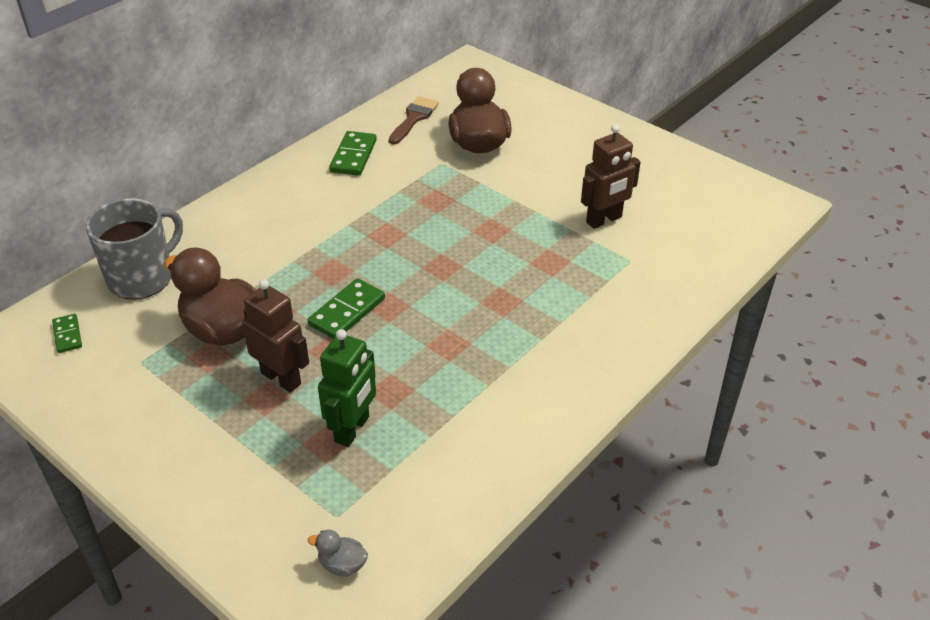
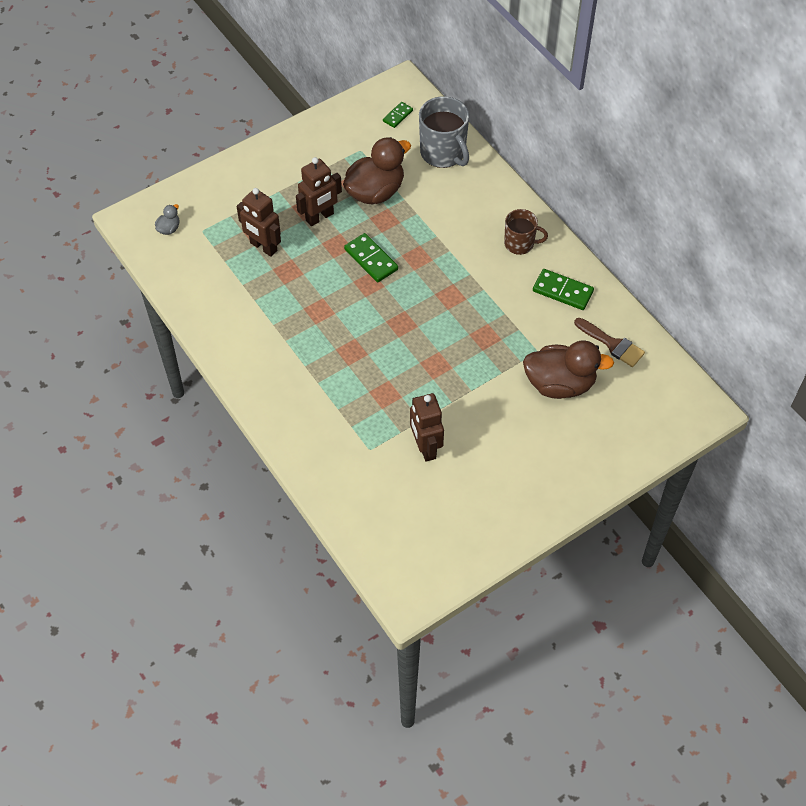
camera: 105 degrees right, 15 degrees up
green domino [52,314,82,353] -> green domino turned 45 degrees counterclockwise [383,102,413,128]
green robot [318,329,376,447] -> brown robot [237,188,281,257]
none -> brown mug [504,209,548,255]

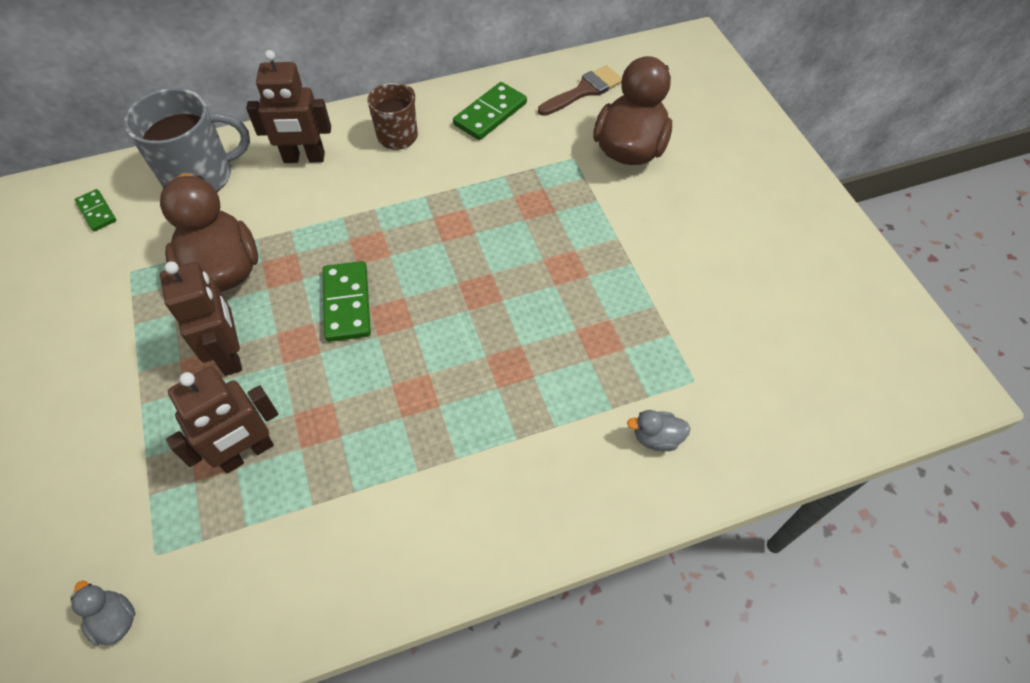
camera: 75 degrees left, 0 degrees up
green domino [344,233,398,282] -> green domino turned 75 degrees counterclockwise [323,261,371,342]
brown robot [410,393,444,462] -> brown robot moved to [246,50,331,163]
none -> grey duck [627,410,691,451]

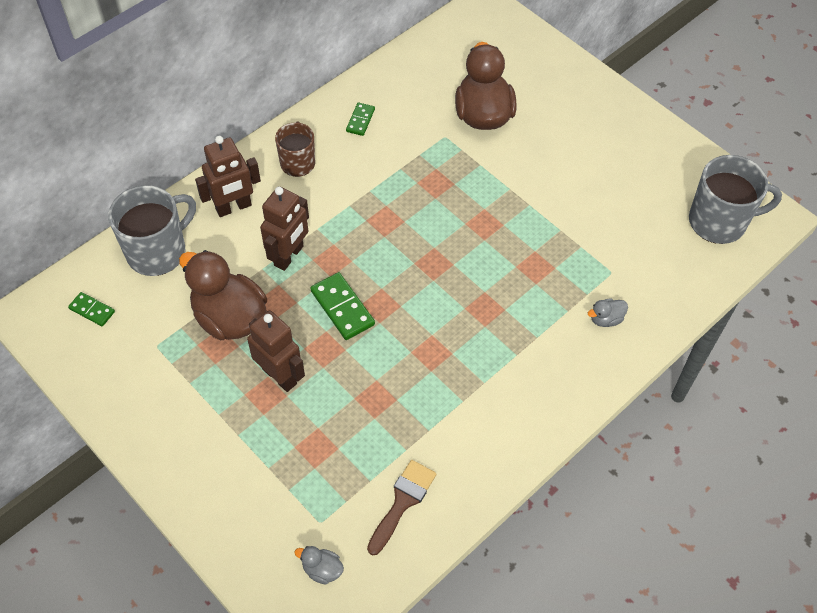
camera: 25 degrees left, 0 degrees up
brown robot [166,367,278,473] -> brown robot moved to [260,187,309,271]
green domino [453,82,527,140] -> green domino [346,103,375,136], size x0.60
brown brush [538,65,622,116] -> brown brush moved to [367,460,437,555]
none -> grey mug [689,155,782,244]

